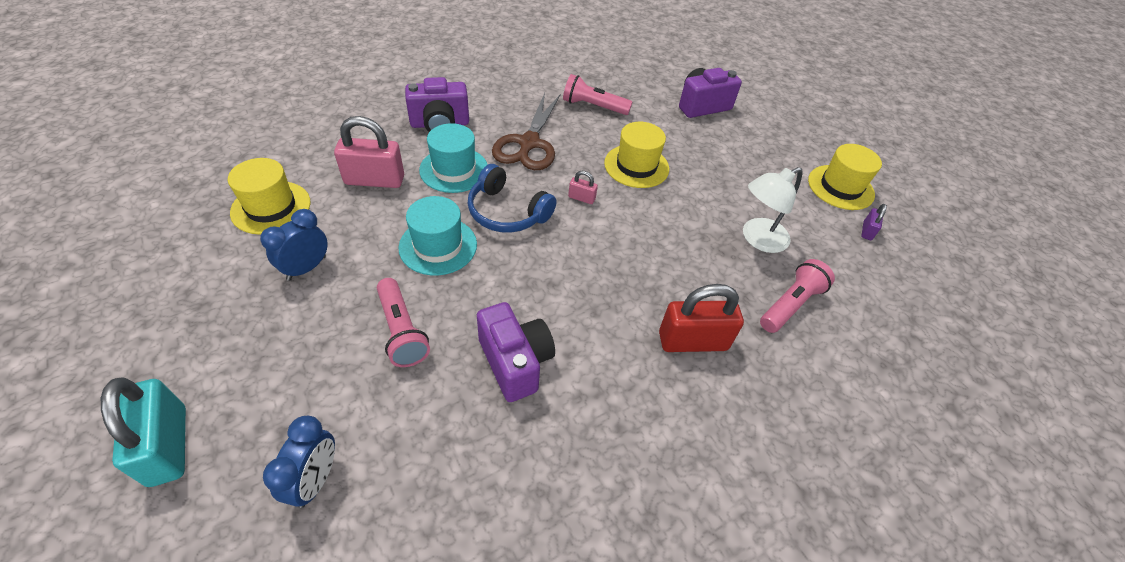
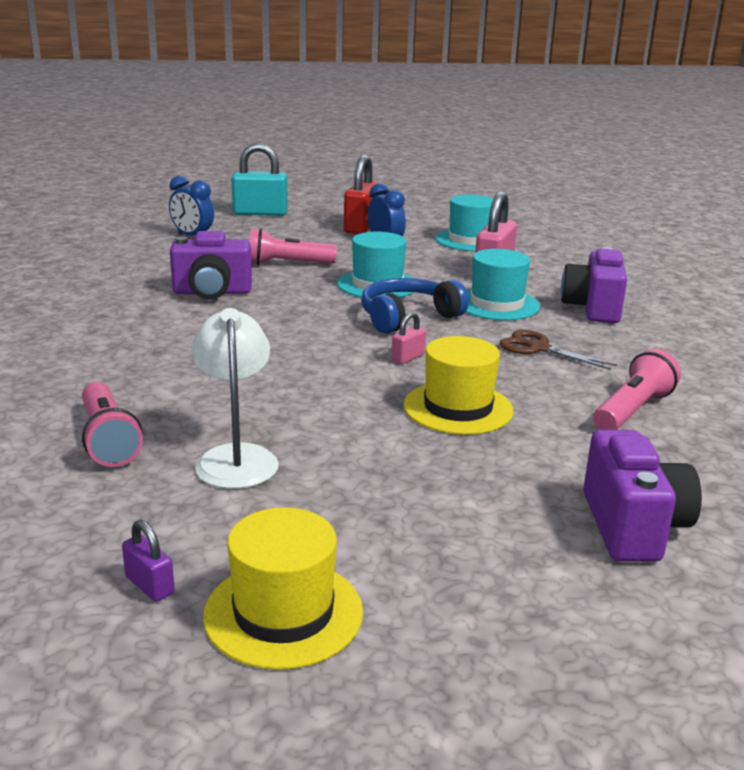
camera: 115 degrees right, 25 degrees down
yellow hat [228,158,311,235] -> turquoise hat [436,195,493,251]
brown scissors [492,93,561,170] -> brown scissors [500,330,617,370], size x0.60
red padlock [659,284,744,352] -> red padlock moved to [344,155,380,234]

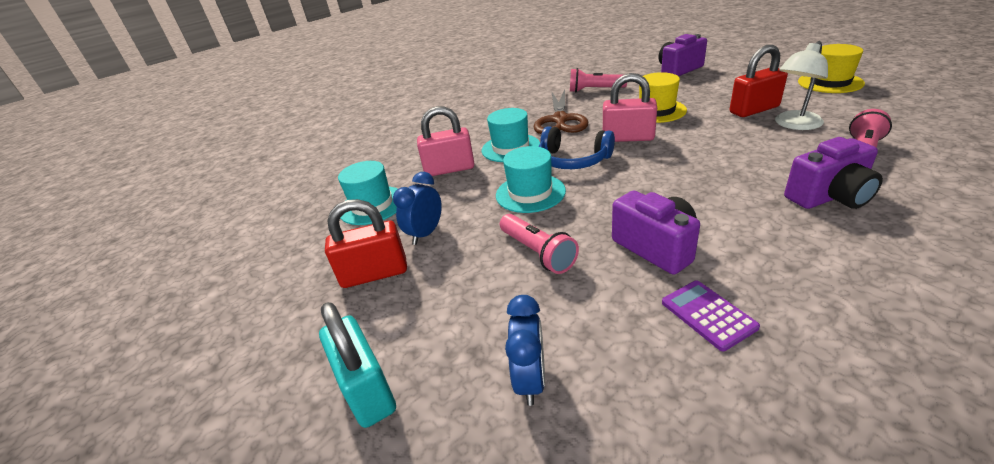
camera: 115 degrees left, 10 degrees up
purple padlock [122,520,175,602] -> none
pink padlock [391,312,426,364] -> pink padlock [603,73,657,142], size x2.13
brown scissors [500,330,617,370] -> brown scissors [533,89,588,134], size x1.66
purple camera [561,247,627,323] -> purple camera moved to [784,137,883,209]
none -> purple calculator [662,281,760,351]
none -> red padlock [730,45,788,117]

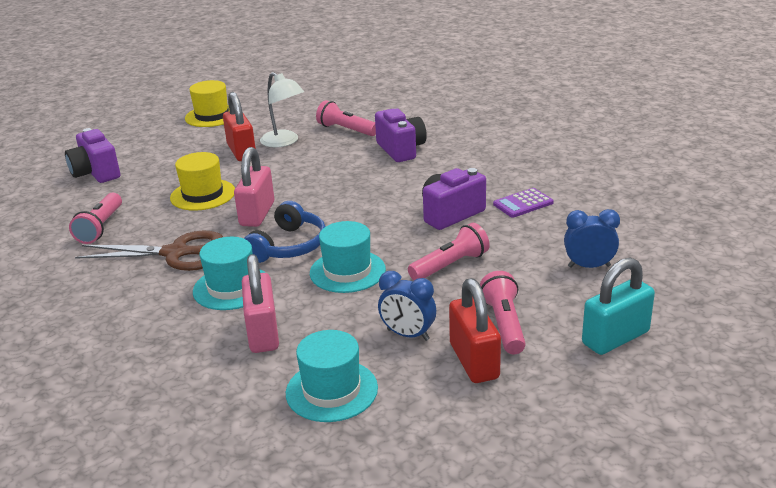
camera: 95 degrees left, 5 degrees down
none -> pink flashlight [480,271,526,354]

